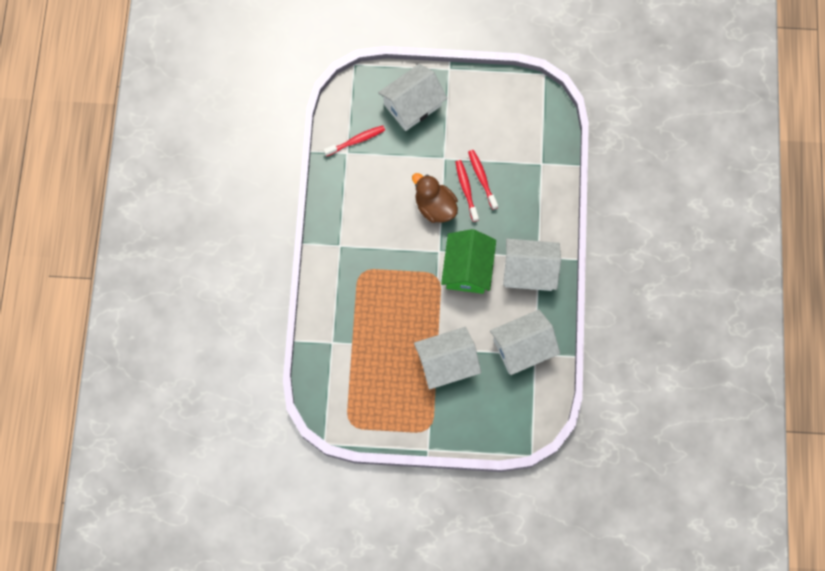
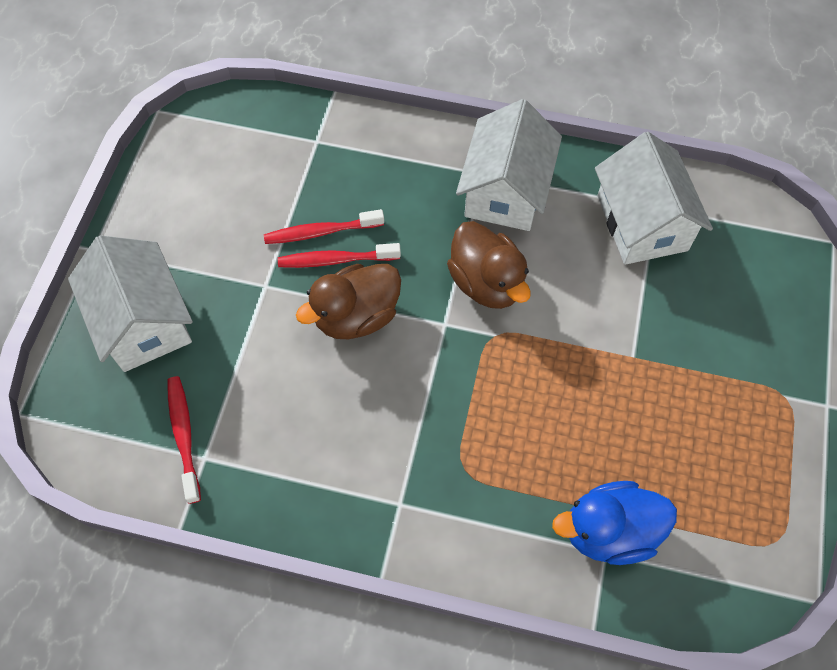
camera: 80 degrees left, 10 degrees down
white house [414,327,481,390] -> none
green house [441,229,496,294] -> brown duck [447,221,531,309]
none -> blue duck [552,481,677,565]

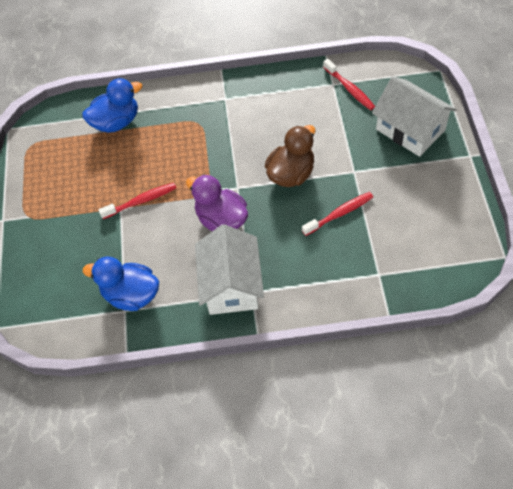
camera: 165 degrees right, 5 degrees down
red toothbrush [278,243,401,268] -> red toothbrush moved to [98,183,176,219]
brown duck [447,221,531,309] -> purple duck [186,174,248,231]
white house [595,132,713,265] -> blue duck [83,257,159,311]

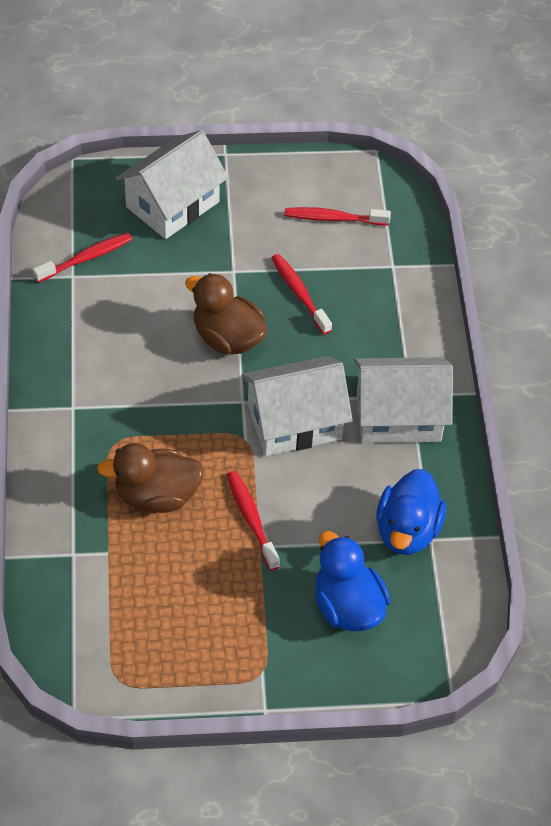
camera: 95 degrees left, 5 degrees down
blue duck [82,78,142,133] -> blue duck moved to [315,531,390,632]
purple duck [186,174,248,231] -> white house [241,356,353,456]
none -> brown duck [97,443,204,513]
none -> red toothbrush [285,207,391,225]

